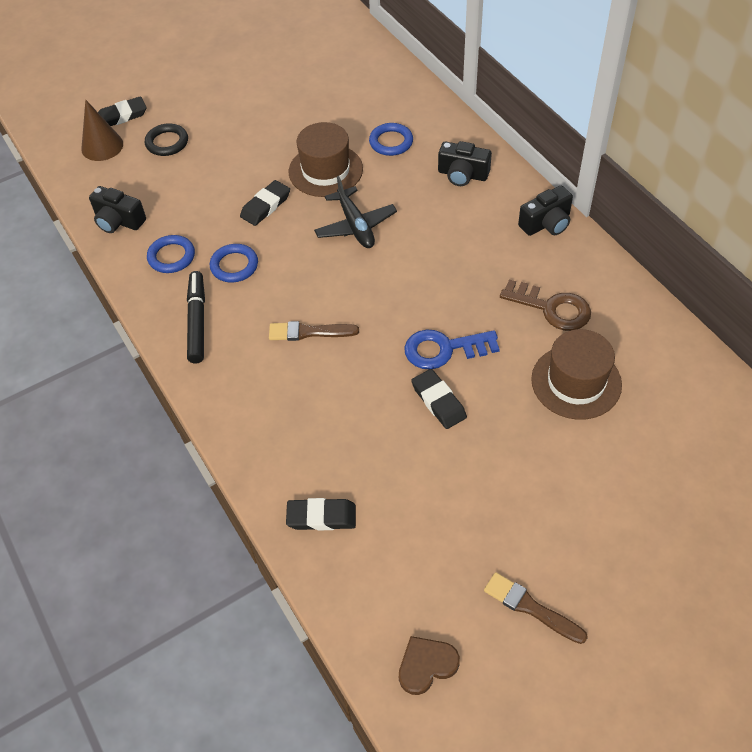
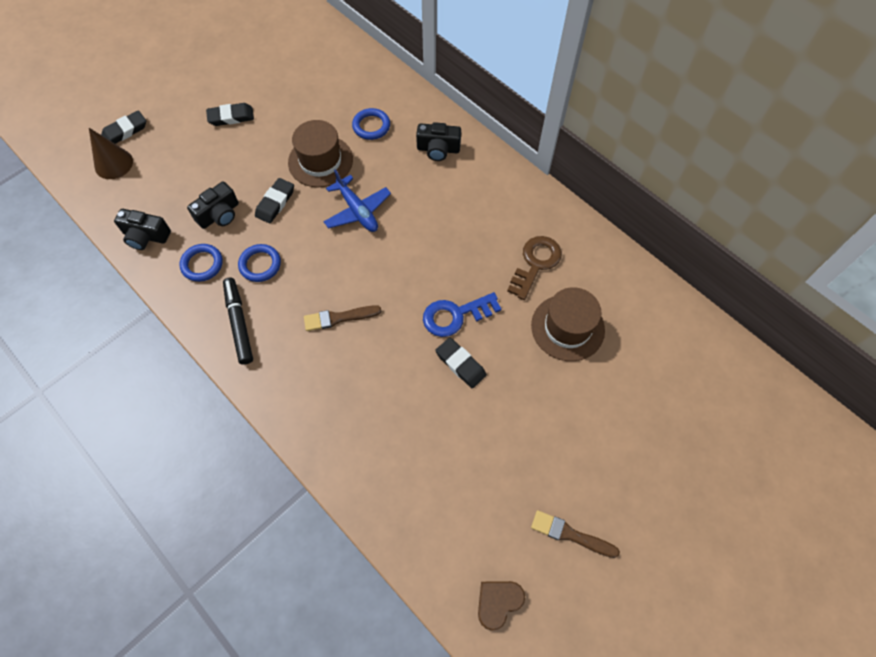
camera: 15 degrees left, 10 degrees up
black ring [145,123,188,156] -> none
black eraser [286,498,356,530] -> black eraser moved to [206,103,254,126]
black plane [314,176,397,248] -> blue plane [323,169,391,232]
brown key [500,280,591,331] -> brown key turned 75 degrees counterclockwise [507,236,562,300]
black camera [518,186,573,236] -> black camera moved to [187,181,239,229]

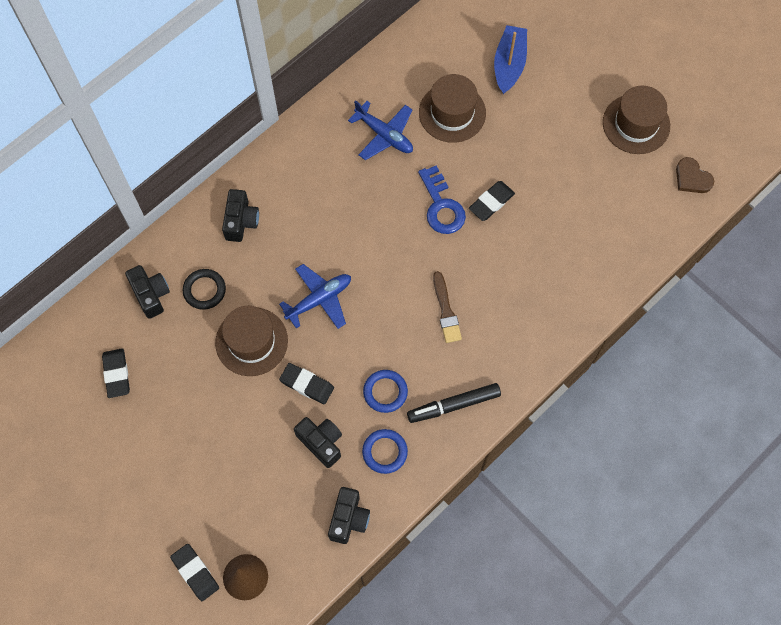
camera: 90 degrees left, 5 degrees up
black eraser [206,103,254,126] -> black eraser moved to [102,348,130,398]
blue ring [352,108,390,140] -> black ring [183,269,226,310]
brown key [507,236,562,300] -> blue plane [348,100,413,160]
brown brush [531,510,620,558] -> brown hat [603,85,670,154]
none -> black camera [125,265,170,319]
none -> blue boat [494,25,527,94]

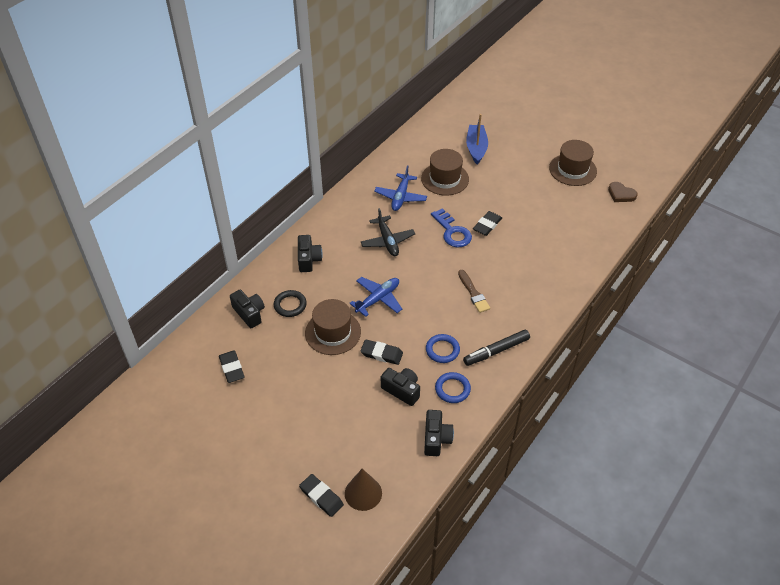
camera: 10 degrees left, 20 degrees down
blue plane [348,100,413,160] -> blue plane turned 75 degrees clockwise [374,165,427,211]
none -> black plane [360,208,415,256]

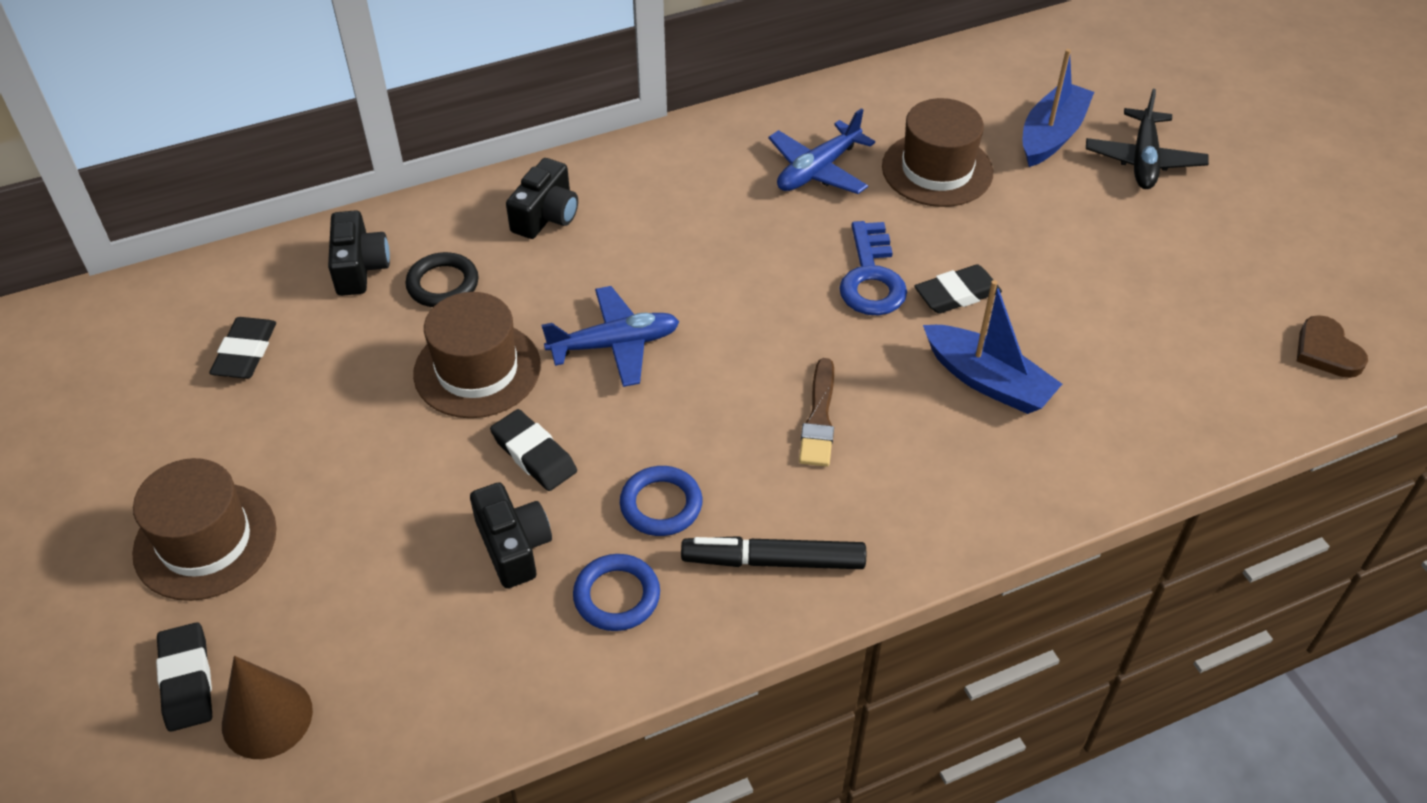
camera: 30 degrees right, 0 degrees up
black plane [360,208,415,256] -> black plane moved to [1086,89,1209,189]
black camera [424,410,454,456] -> none
brown hat [549,140,597,186] -> brown hat moved to [132,458,277,601]
none -> blue boat [923,280,1062,414]

